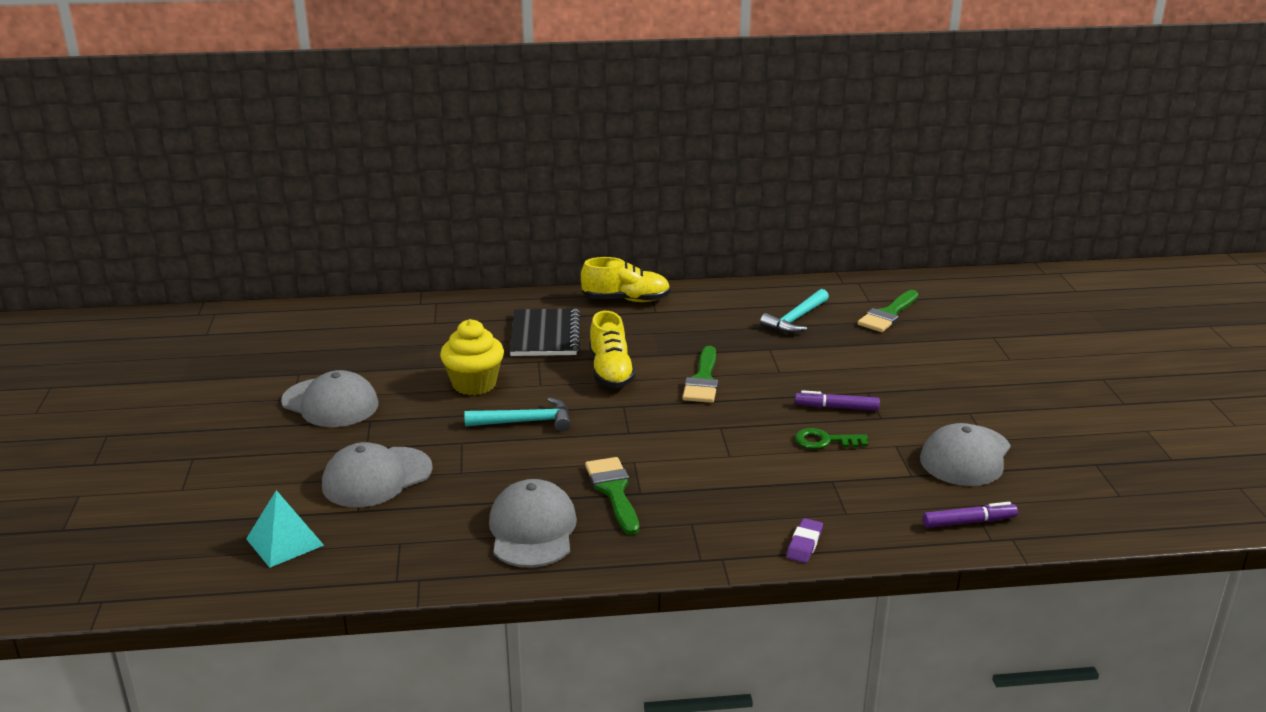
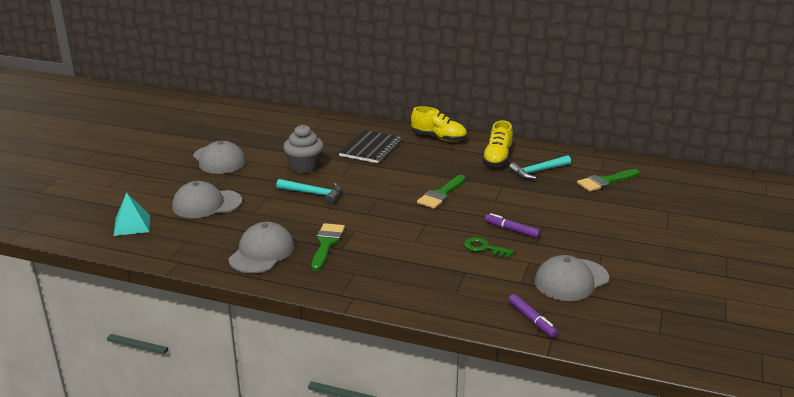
camera: 25 degrees right, 0 degrees up
yellow cupcake [440,319,504,395] -> grey cupcake [283,124,324,173]
yellow shoe [589,311,635,388] -> yellow shoe moved to [482,121,513,167]
purple eraser [786,518,823,563] -> none
purple marker [923,502,1018,528] -> purple marker turned 45 degrees clockwise [508,294,558,338]

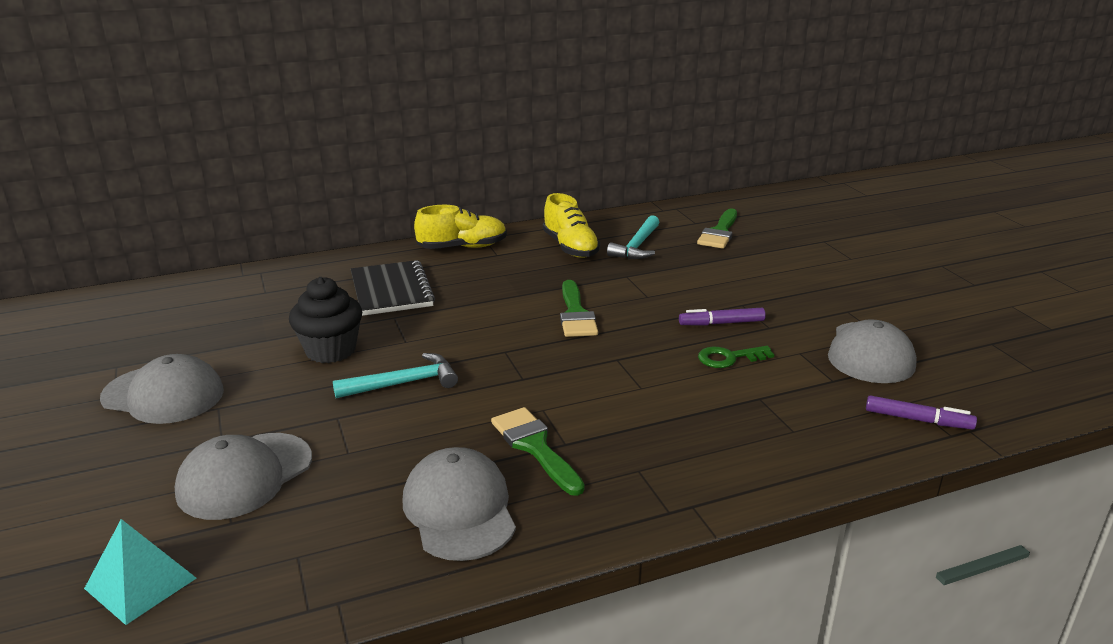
camera: 40 degrees left, 0 degrees up
grey cupcake [283,124,324,173] -> black cupcake [289,277,362,363]

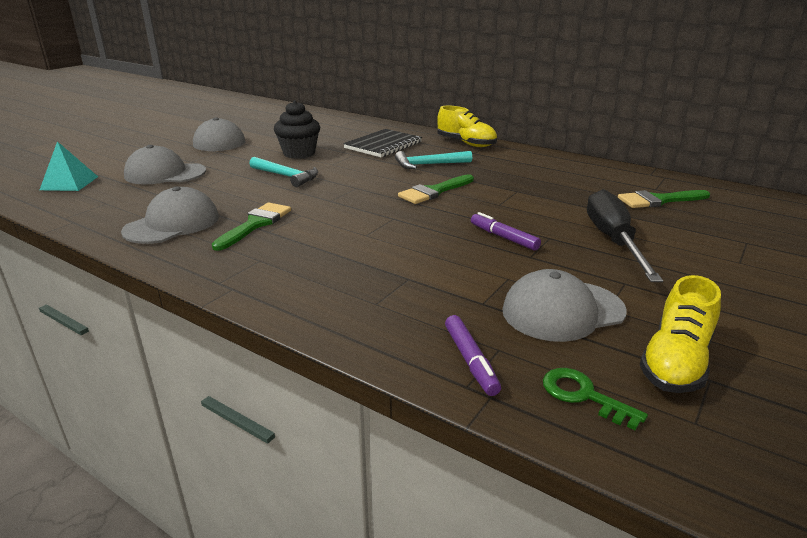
camera: 55 degrees right, 0 degrees up
yellow shoe [543,193,600,258] -> yellow shoe moved to [639,275,721,393]
turquoise hammer [607,215,660,259] -> turquoise hammer moved to [395,151,472,169]
green key [698,346,775,368] -> green key moved to [543,368,648,431]
none -> black screwdriver [587,189,663,282]

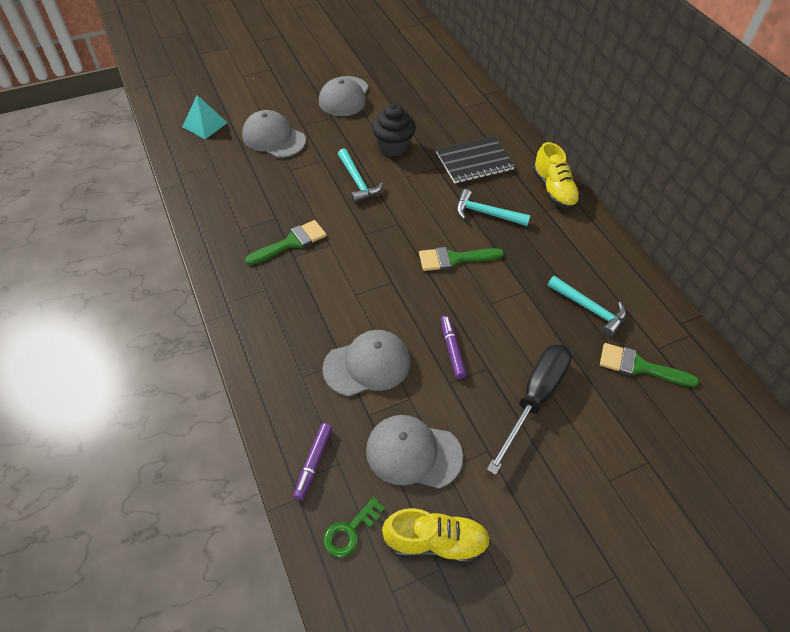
camera: 30 degrees right, 25 degrees up
grey cap [121,186,219,244] -> grey cap moved to [322,330,410,396]
green key [543,368,648,431] -> green key turned 120 degrees counterclockwise [323,497,385,557]
yellow shoe [639,275,721,393] -> yellow shoe turned 150 degrees counterclockwise [382,508,491,563]
none -> turquoise hammer [547,276,626,337]

